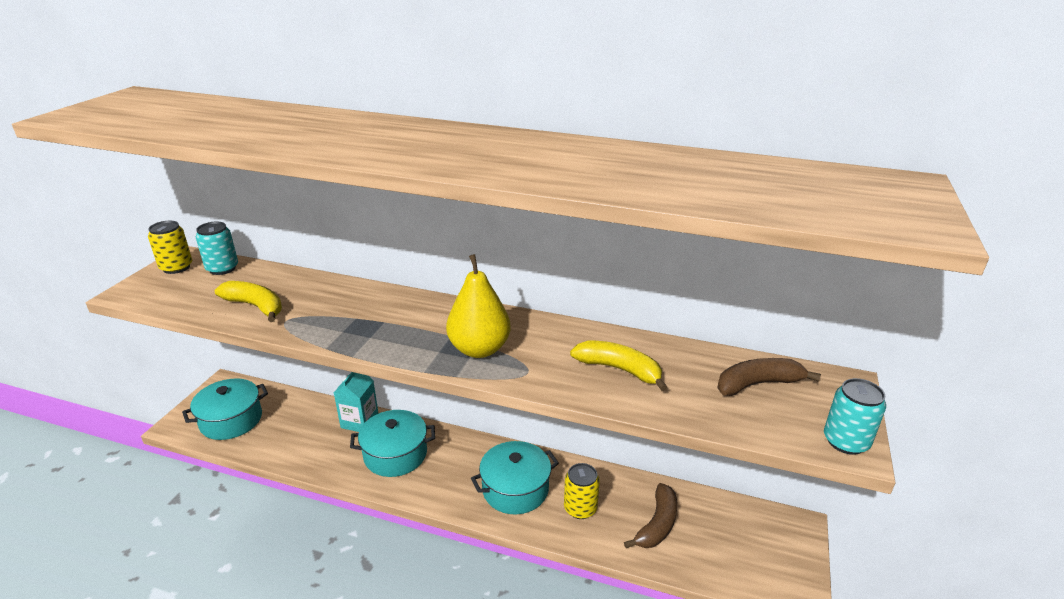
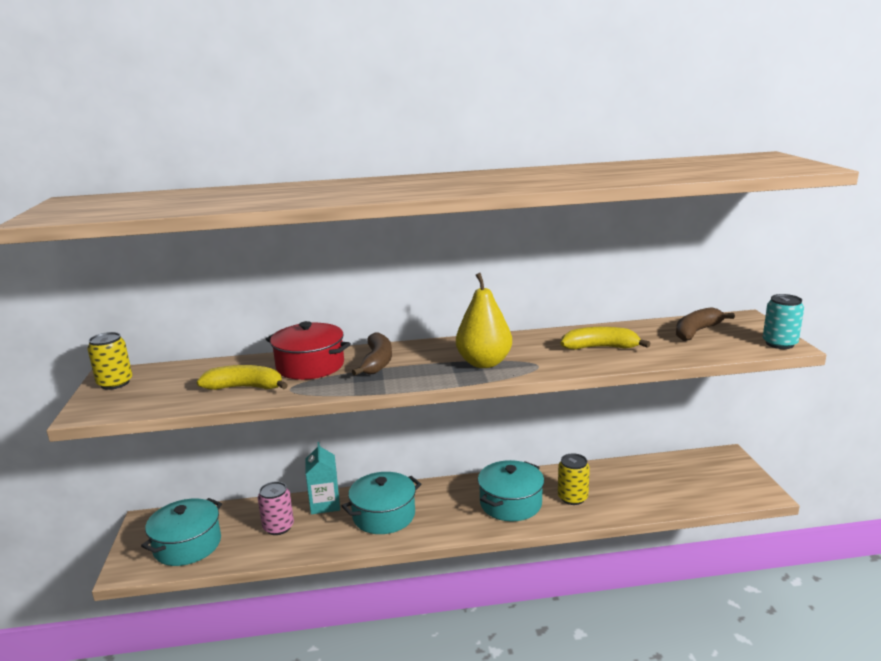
camera: 25 degrees left, 10 degrees down
turquoise can [196,222,238,275] -> none
brown banana [624,483,677,548] -> brown banana moved to [352,332,392,376]
none -> pink can [258,481,294,535]
none -> red pot [266,321,351,380]

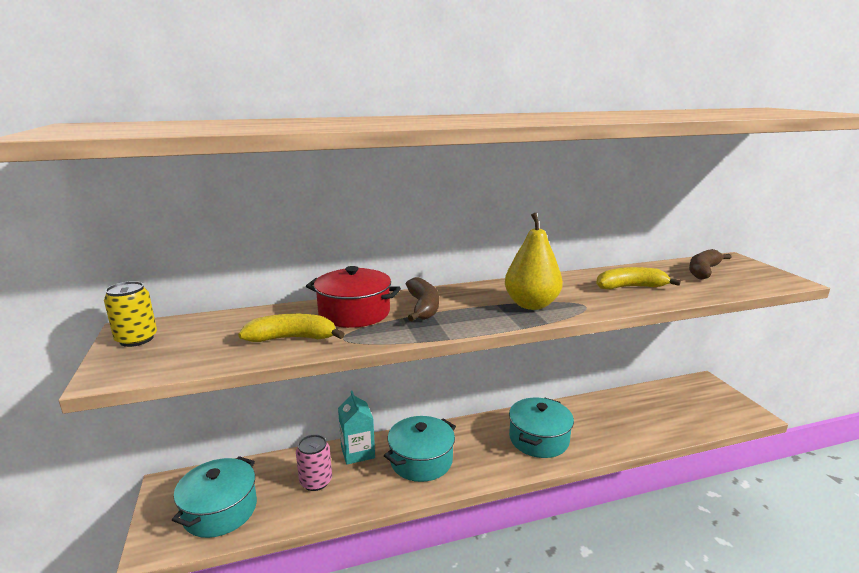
camera: 10 degrees left, 0 degrees up
yellow can [558,453,590,505] -> none
turquoise can [763,294,804,349] -> none

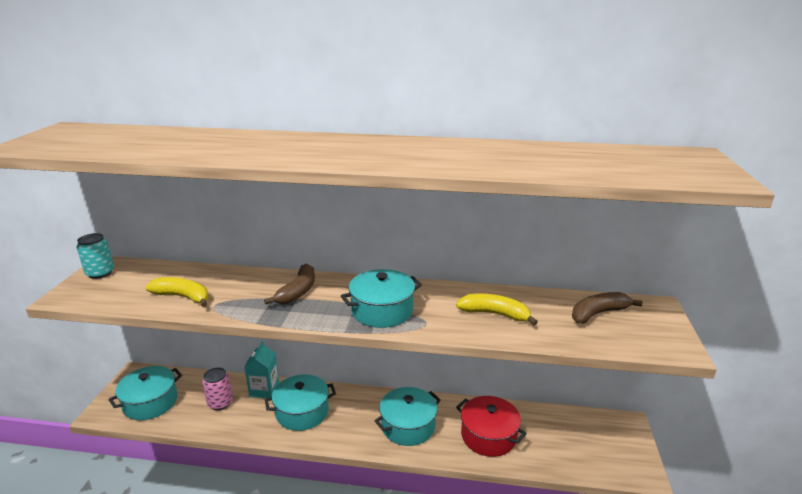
camera: 25 degrees right, 5 degrees up
yellow can [104,281,157,347] -> turquoise can [77,233,114,279]
red pot [306,266,401,328] -> red pot moved to [456,396,527,457]
yellow pear [505,213,563,310] -> turquoise pot [341,269,422,328]

